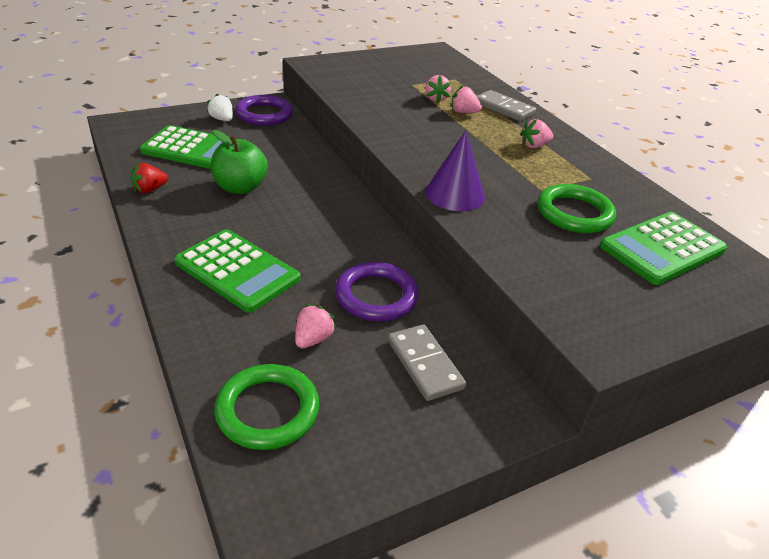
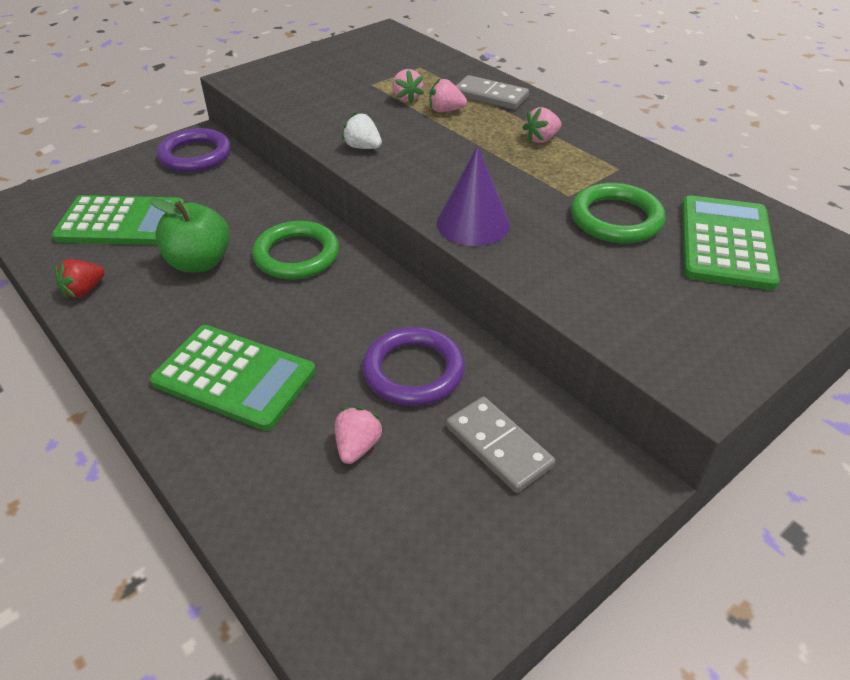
camera: 10 degrees left, 5 degrees up
white strawberry [207,93,233,121] -> white strawberry moved to [342,112,382,149]
green ring [214,364,319,450] -> green ring moved to [252,221,339,279]
green calculator [600,212,727,285] -> green calculator turned 150 degrees clockwise [682,195,780,290]

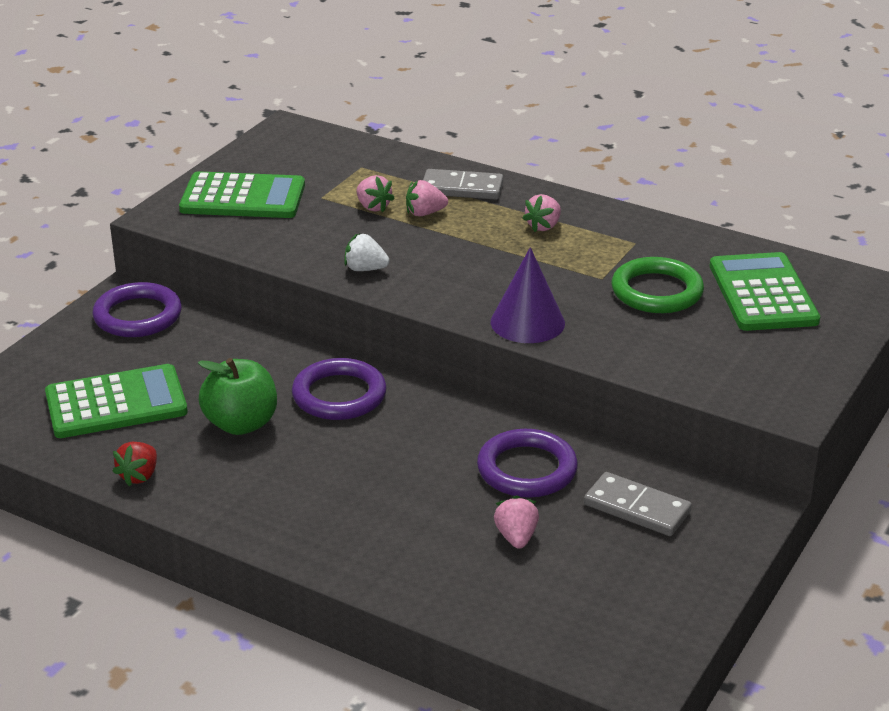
camera: 20 degrees left, 10 degrees down
green calculator [150,325,316,431] -> green calculator moved to [179,171,305,218]
green ring [252,221,339,279] -> purple ring [292,358,387,420]

